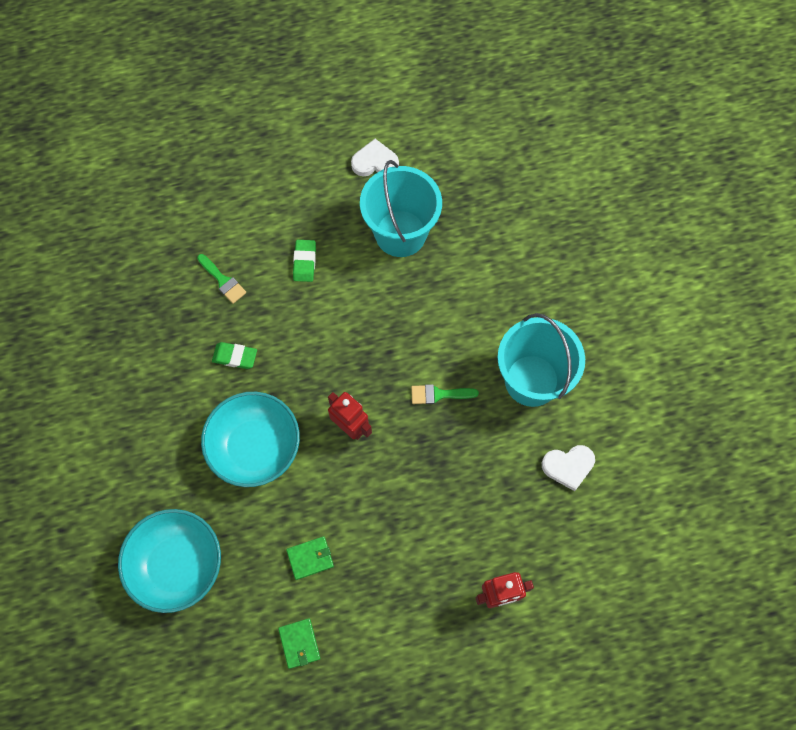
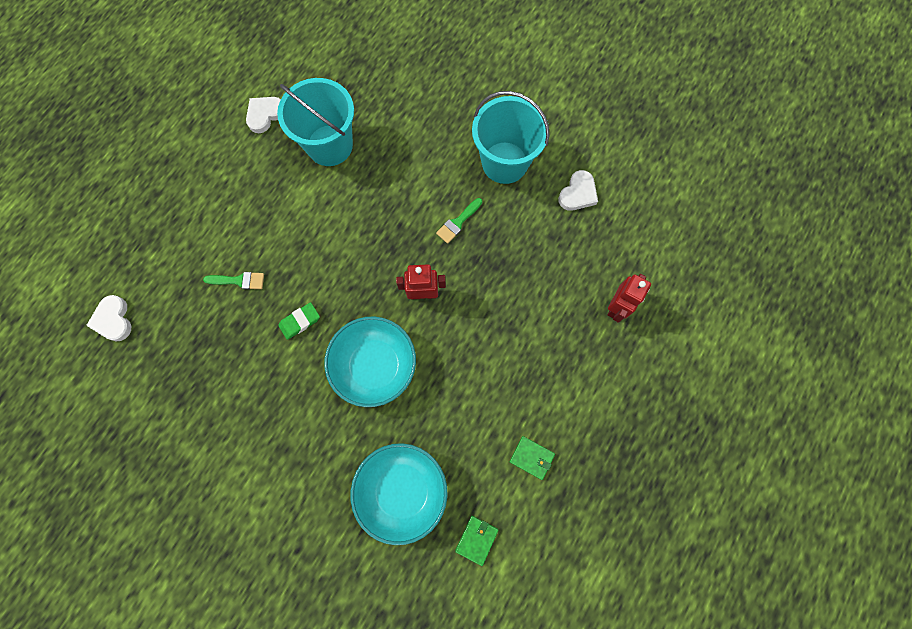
camera: 45 degrees left, 5 degrees up
green wallet [286,536,334,580] -> green wallet moved to [455,516,498,566]
green eraser [293,240,316,282] -> none
none -> white heart [86,295,131,342]

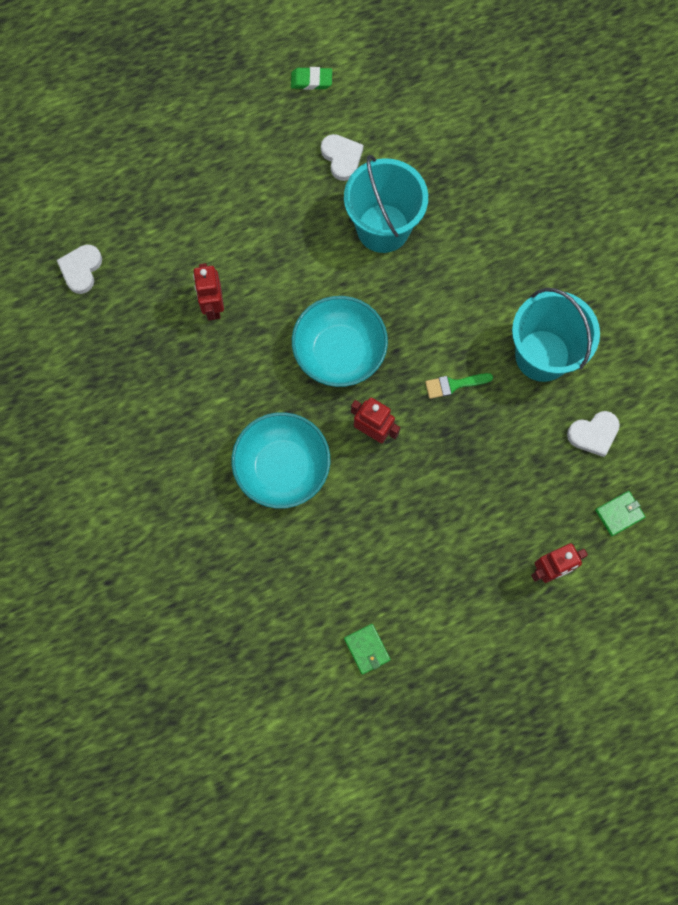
camera: 35 degrees right, 0 degrees up
green brush [203,272,264,290] -> red robot [193,263,224,320]
white heart [246,97,281,133] -> white heart turned 75 degrees clockwise [321,134,363,181]
green eraser [278,302,320,340] -> green eraser moved to [291,67,332,90]
turquoise bowl [351,443,448,545] -> turquoise bowl moved to [292,296,388,387]
green wallet [455,516,498,566] -> green wallet moved to [595,491,645,536]

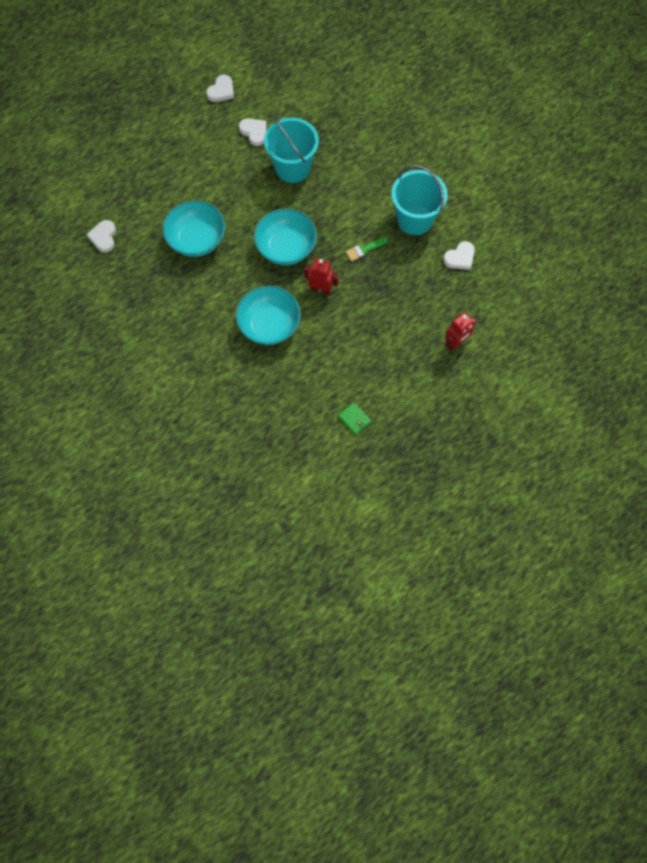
camera: 15 degrees left, 5 degrees down
red robot [193,263,224,320] -> turquoise bowl [162,200,225,257]
green eraser [291,67,332,90] -> white heart [206,75,234,102]
green wallet [595,491,645,536] -> none

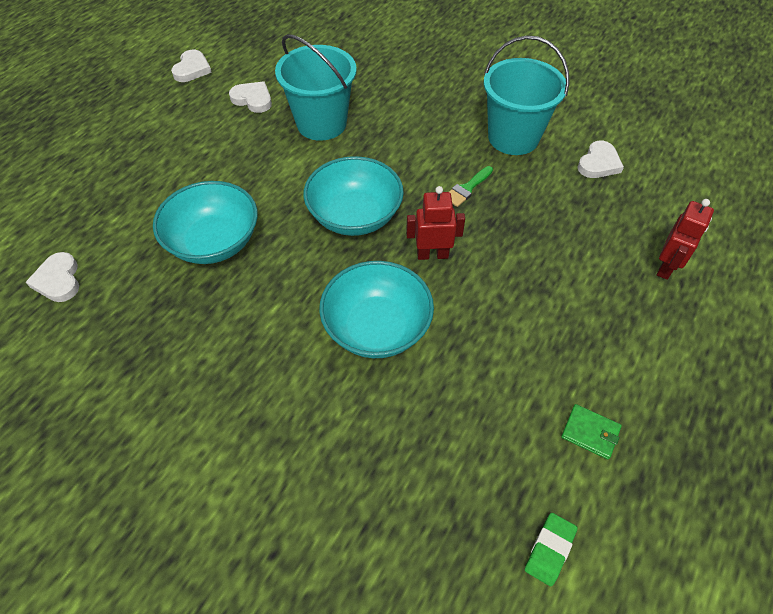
camera: 20 degrees left, 15 degrees down
none -> green eraser [525,513,578,586]

